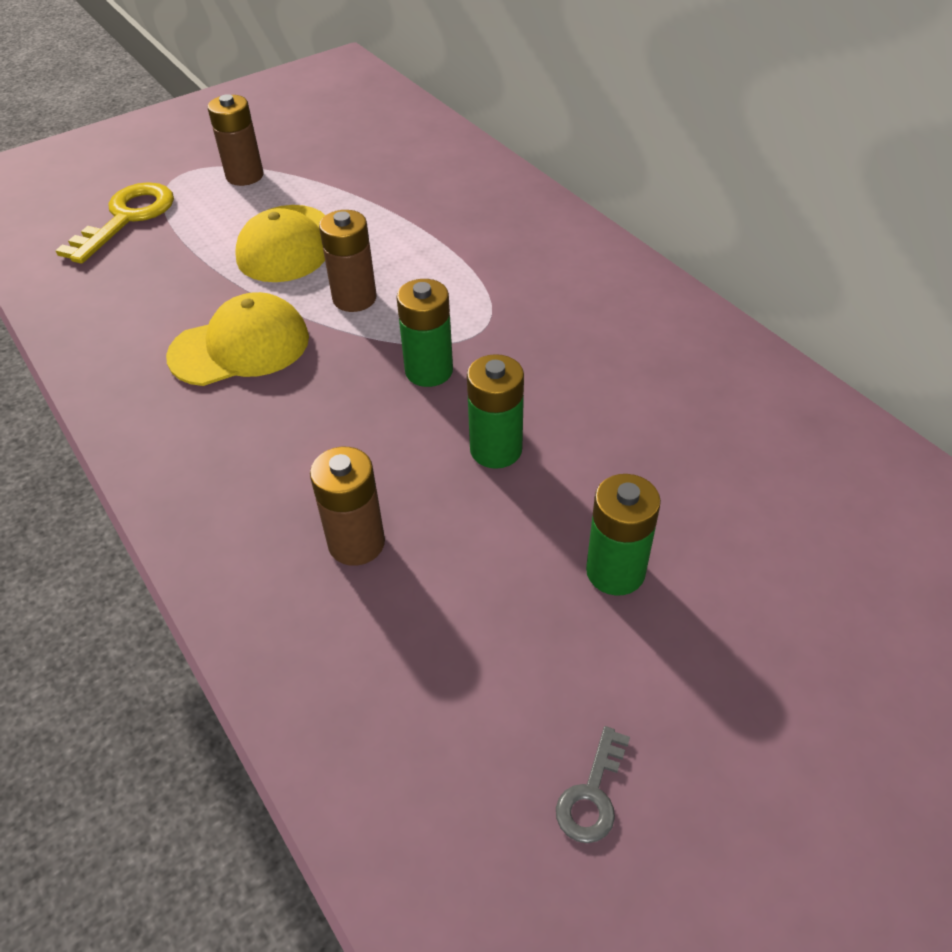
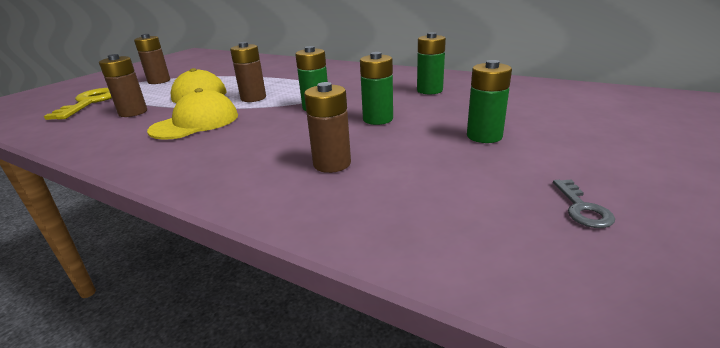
camera: 25 degrees left, 20 degrees down
none -> brown battery [99,54,147,117]
none -> green battery [417,32,446,94]

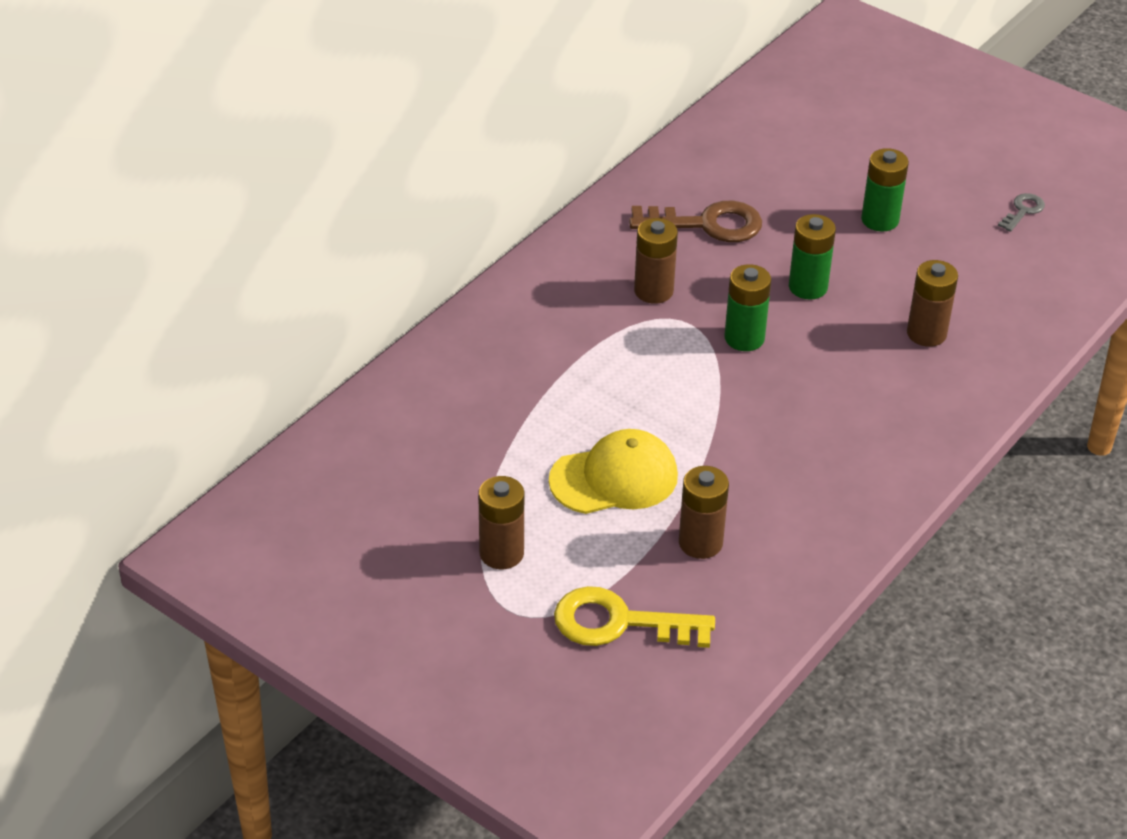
camera: 85 degrees left, 15 degrees up
yellow cap [147,88,238,140] -> none
brown battery [230,42,266,102] -> brown battery moved to [634,218,678,304]
green battery [417,32,446,94] -> brown key [629,201,762,242]
grey key [553,180,615,228] -> grey key turned 60 degrees counterclockwise [998,193,1045,232]

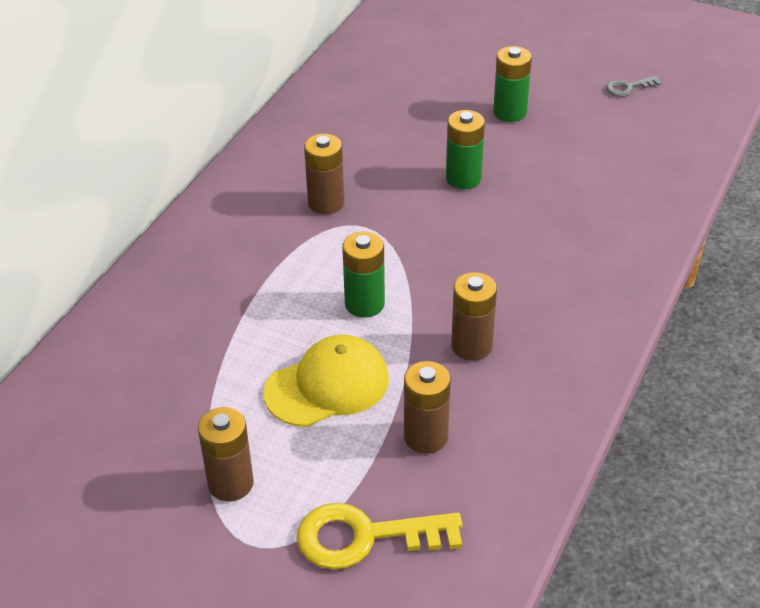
camera: 10 degrees left, 0 degrees up
brown key [629,201,762,242] -> none
green battery [724,264,771,351] -> green battery moved to [342,232,385,318]
brown battery [907,260,958,347] -> brown battery moved to [451,272,497,361]
grey key [998,193,1045,232] -> grey key turned 135 degrees counterclockwise [606,76,661,97]

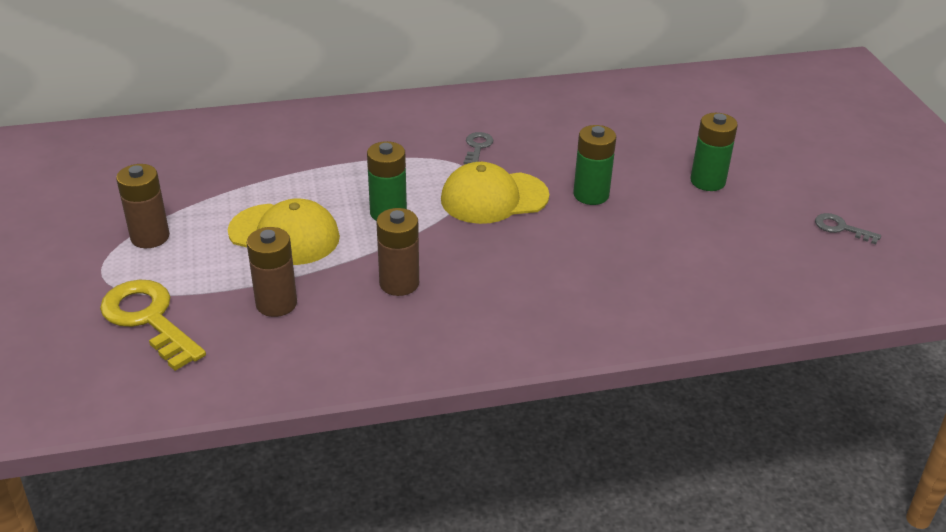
camera: 50 degrees right, 5 degrees down
brown battery [304,134,344,214] -> grey key [464,132,493,164]
none -> yellow cap [441,162,549,224]

